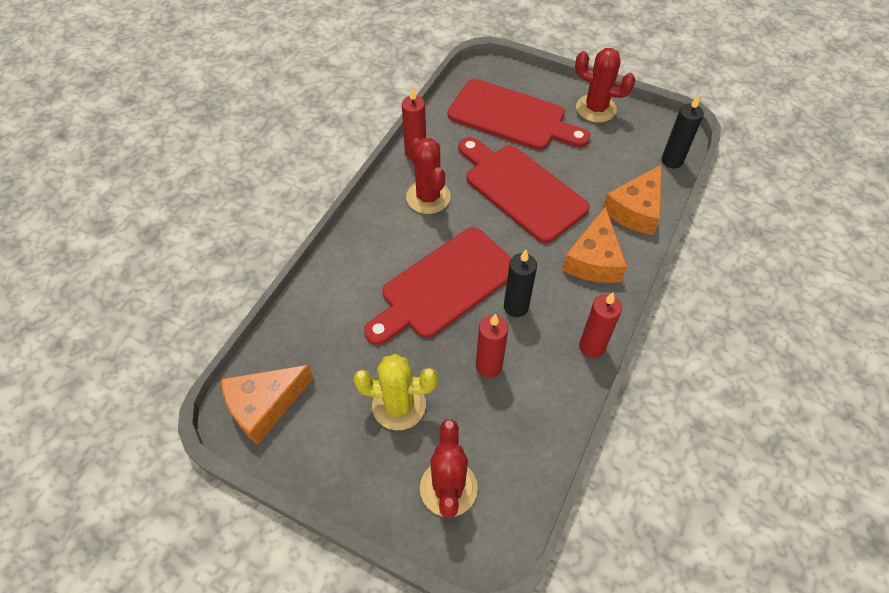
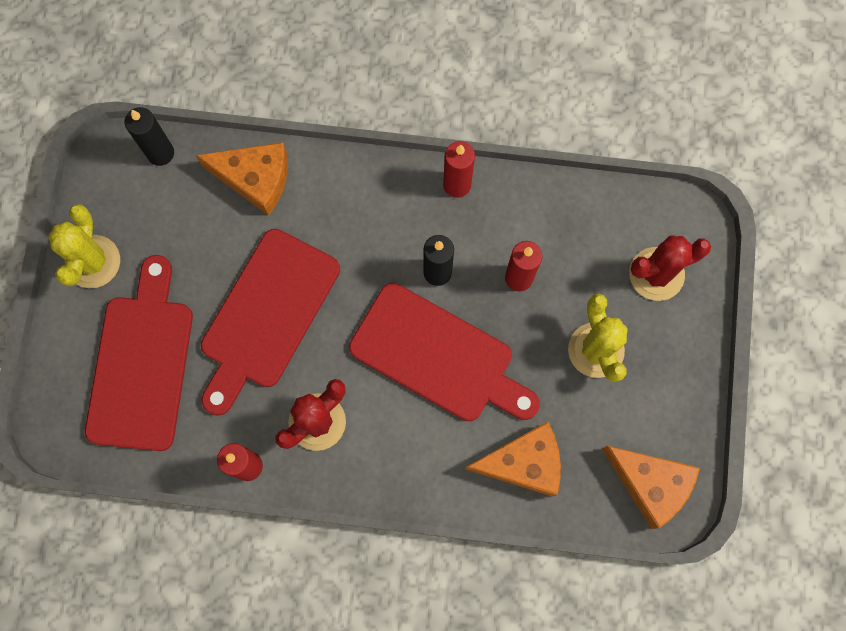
camera: 110 degrees left, 20 degrees up
orange cheese [562,206,627,283] -> orange cheese moved to [465,422,561,497]
red cactus [575,48,636,122] -> yellow cactus [48,204,120,288]

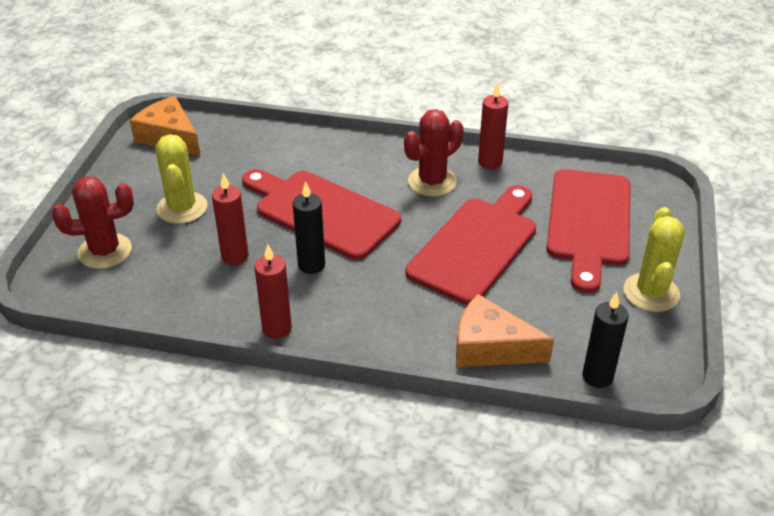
camera: 175 degrees left, 35 degrees down
orange cheese [465,422,561,497] -> none

